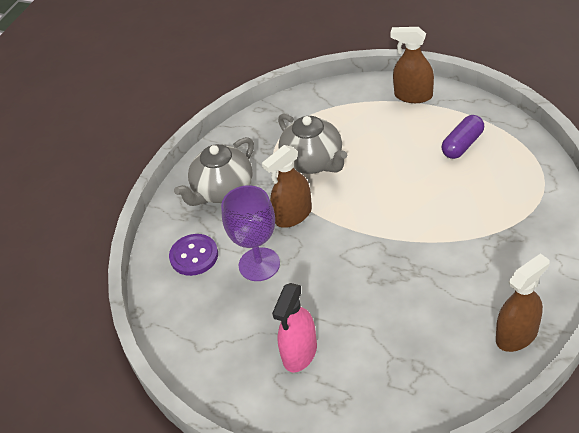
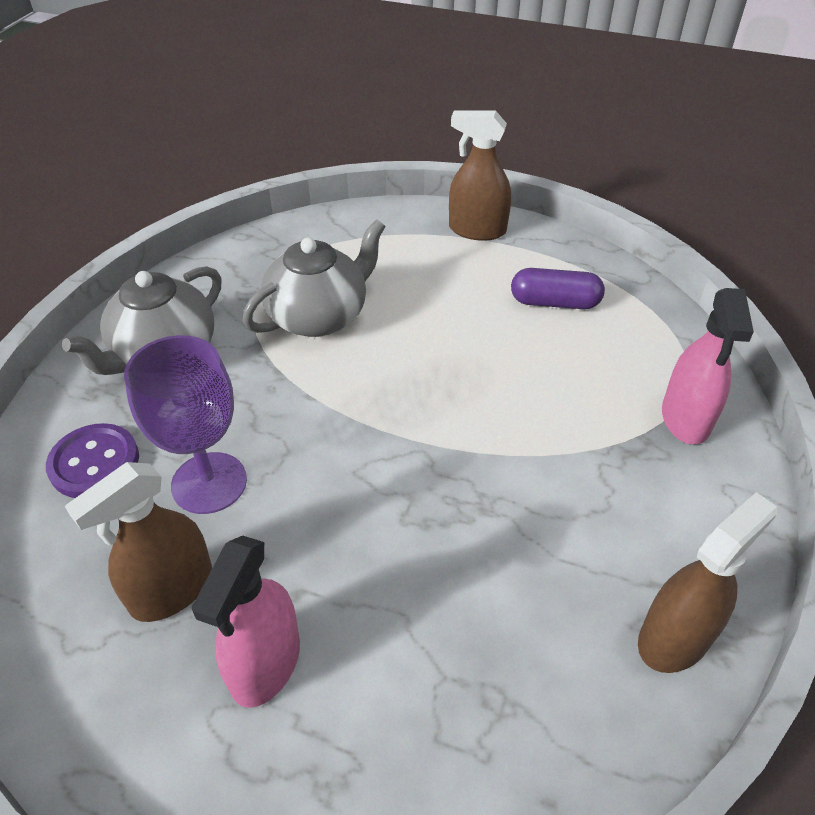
camera: 10 degrees left, 0 degrees up
brown spray bottle [262,145,312,228] -> brown spray bottle moved to [65,462,212,622]
grey teapot [278,114,347,174] -> grey teapot turned 90 degrees counterclockwise [242,219,386,337]
purple capsule [442,115,484,159] -> purple capsule turned 60 degrees clockwise [511,268,605,309]
none -> pink spray bottle [662,288,754,444]

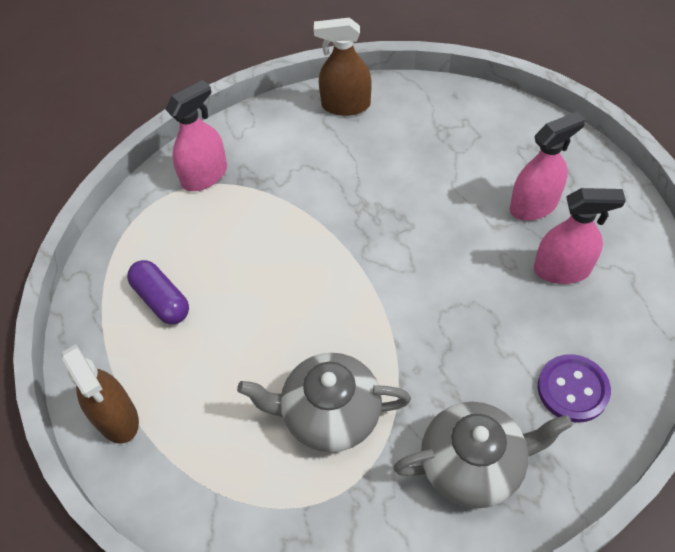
camera: 135 degrees left, 10 degrees up
brown spray bottle [65,462,212,622] -> pink spray bottle [534,188,626,284]
purple goblet [124,335,247,514] -> none

